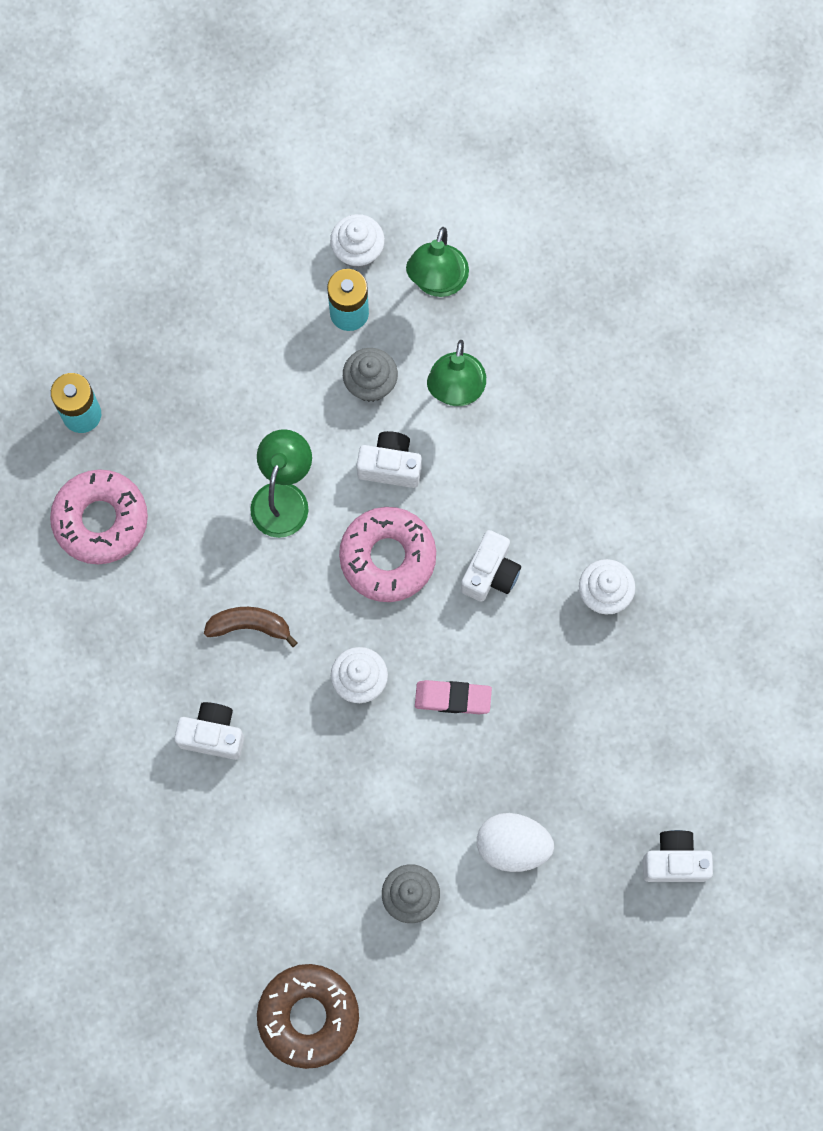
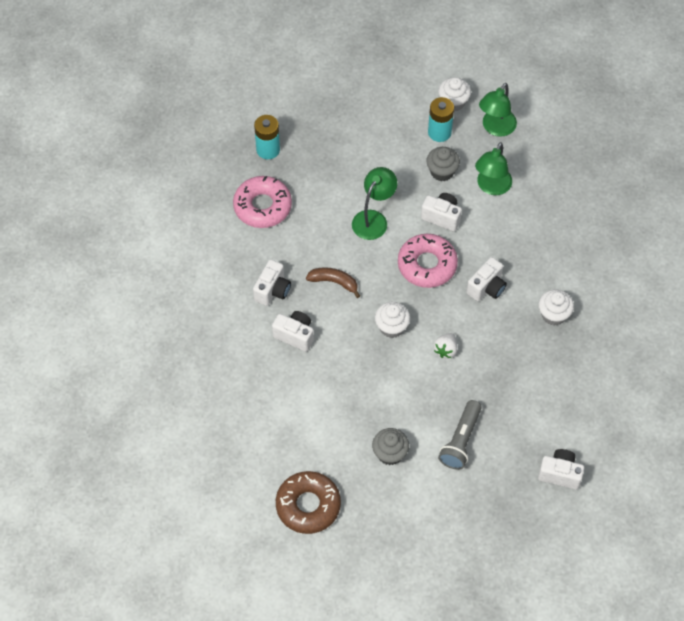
camera: 15 degrees right, 15 degrees down
pink eraser [415,680,492,714] -> white strawberry [434,333,457,358]
white egg [477,813,554,872] -> grey flashlight [438,400,482,470]
none -> white camera [253,259,291,306]

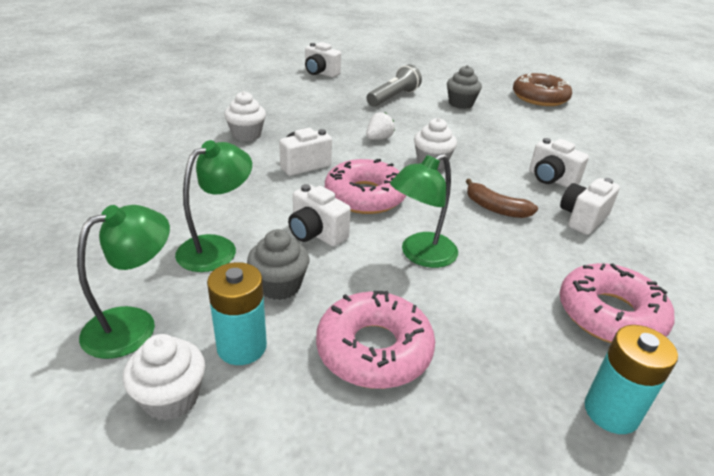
camera: 165 degrees left, 25 degrees down
none -> pink donut [316,291,435,389]

